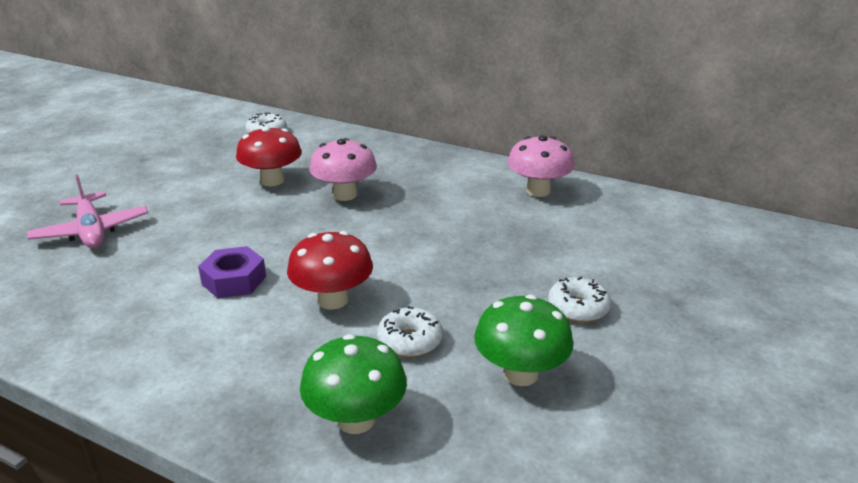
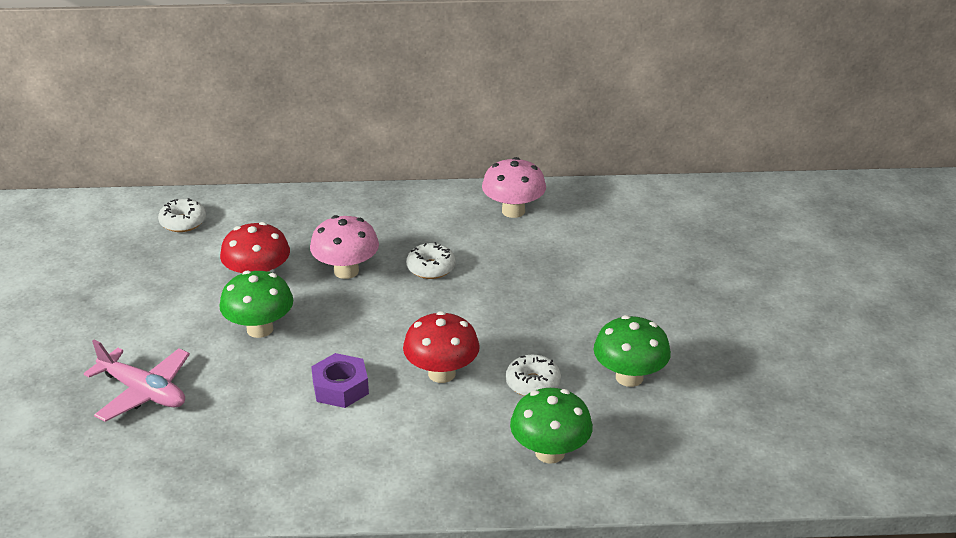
camera: 30 degrees left, 5 degrees up
white donut [548,277,611,323] -> white donut moved to [406,242,456,279]
none -> green mushroom [219,270,293,338]

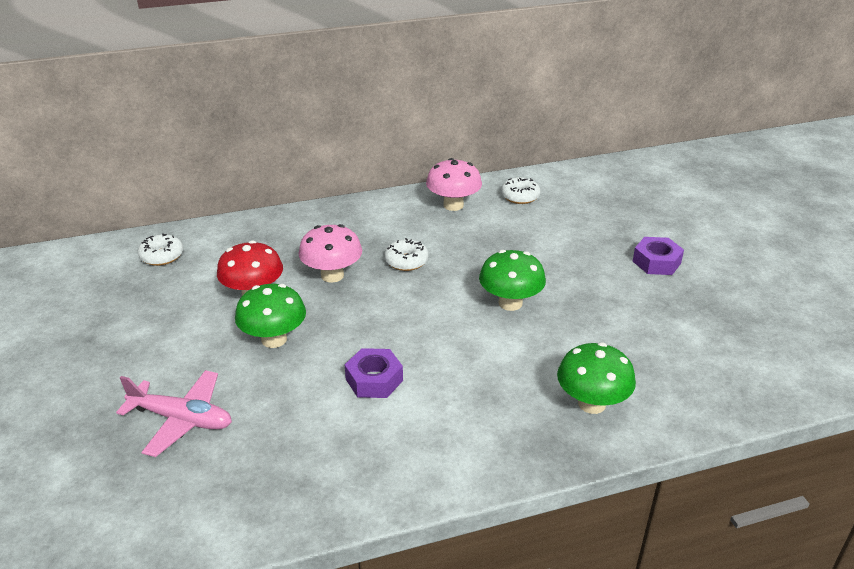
camera: 15 degrees left, 0 degrees up
red mushroom [403,311,480,383] -> none
white donut [506,355,561,396] -> white donut moved to [501,177,541,204]
green mushroom [594,315,671,387] -> green mushroom moved to [479,250,546,311]
none -> purple nut [633,237,684,275]

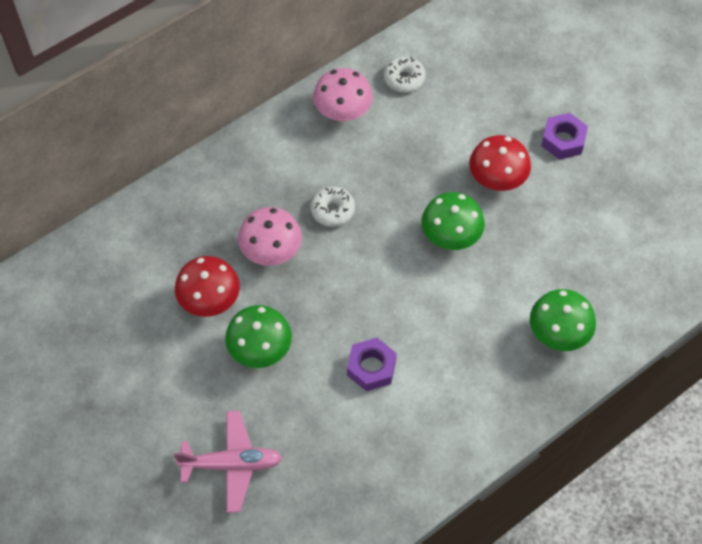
camera: 20 degrees left, 25 degrees up
white donut [138,233,183,266] -> none
none -> red mushroom [469,135,531,191]

